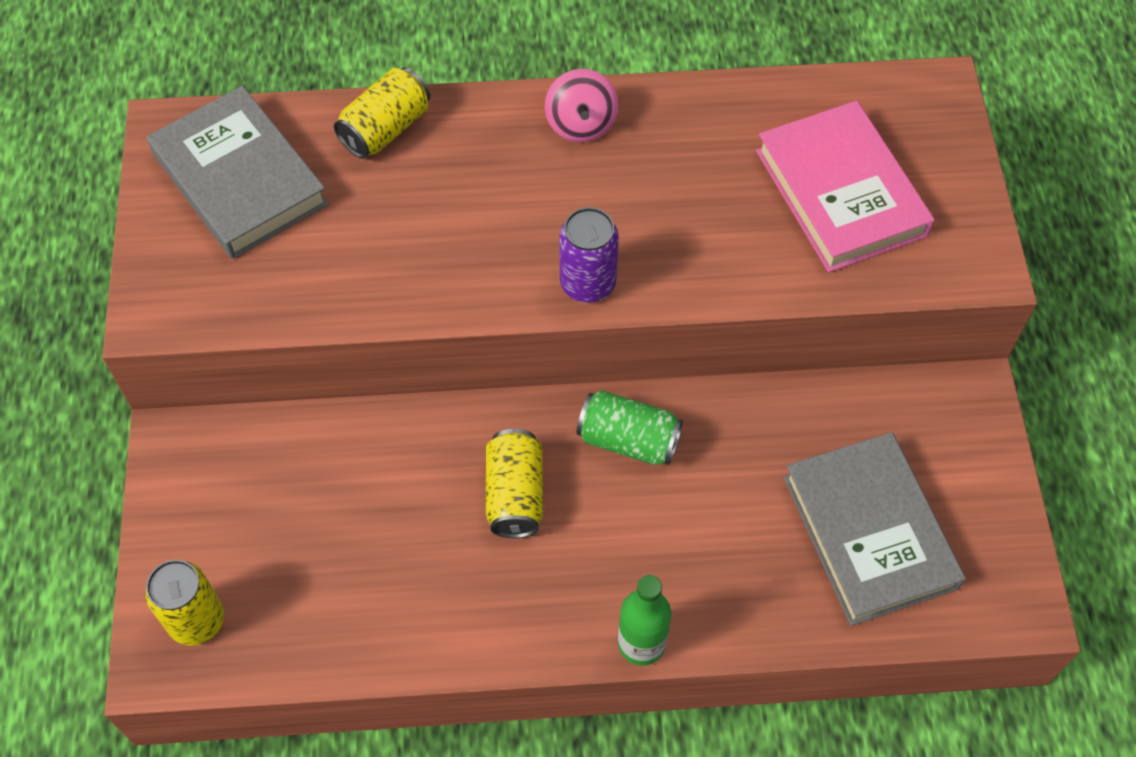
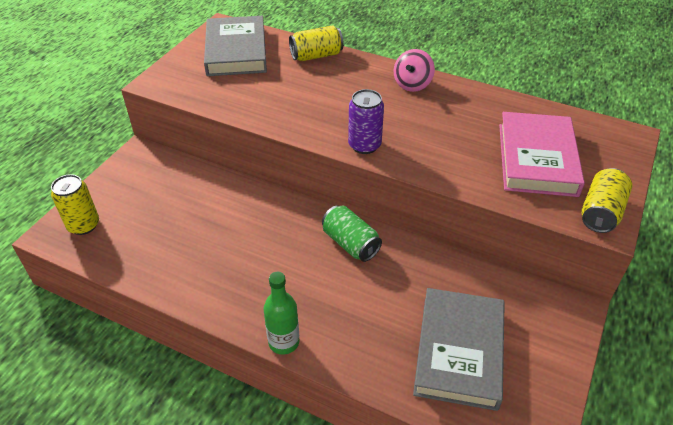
camera: 30 degrees right, 15 degrees down
yellow can [486,429,543,538] -> yellow can moved to [581,168,632,233]

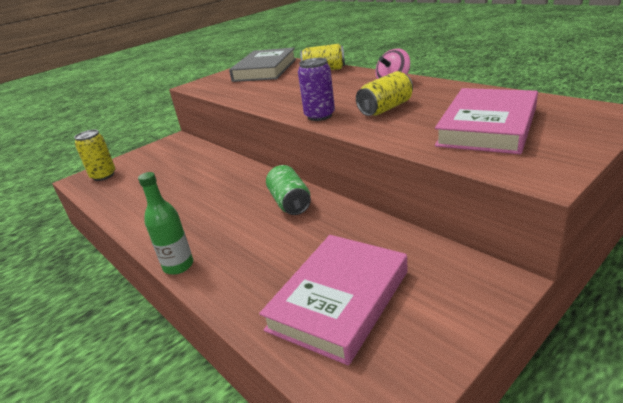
camera: 25 degrees right, 15 degrees down
grey book [413,288,505,411] -> pink book [259,235,408,365]
yellow can [581,168,632,233] -> yellow can moved to [356,71,413,116]

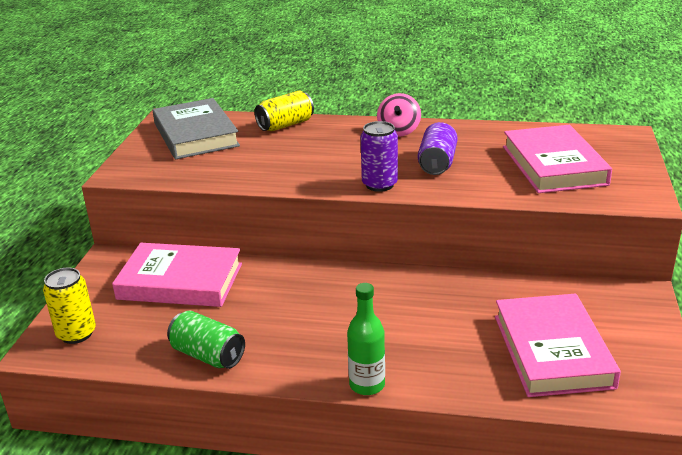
camera: 40 degrees left, 0 degrees up
green can [266,165,311,215] -> green can moved to [167,310,245,369]
yellow can [356,71,413,116] -> purple can [418,122,458,175]
none -> pink book [112,243,242,307]

